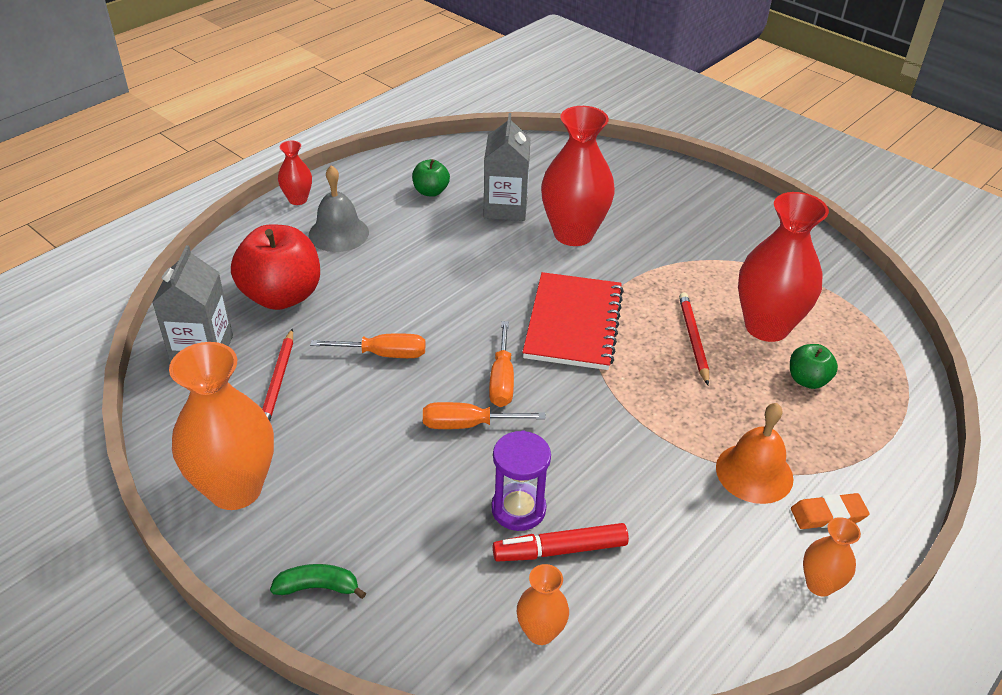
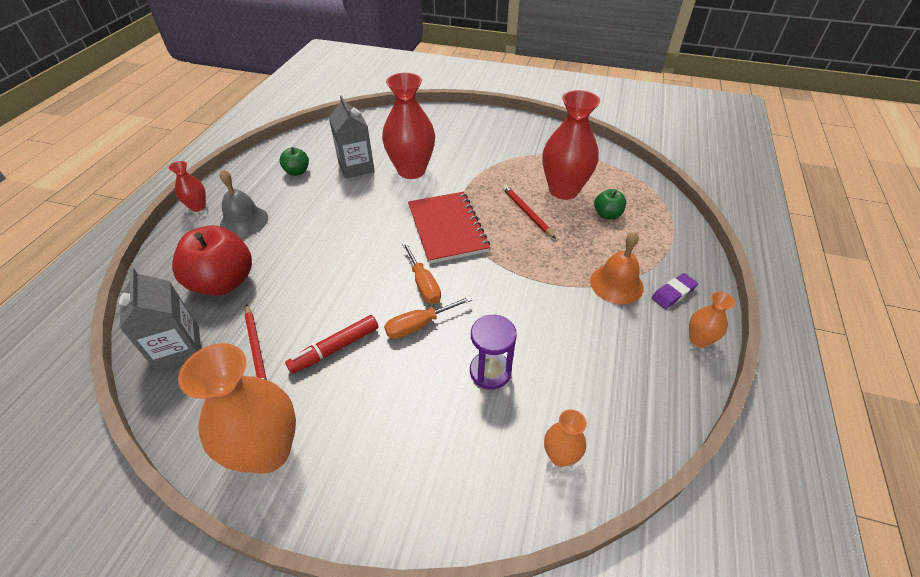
camera: 25 degrees left, 5 degrees up
green banana [270,564,366,599] -> none
orange screwdriver [310,333,426,358] -> none
red marker [493,523,629,562] -> red marker moved to [285,315,378,374]
orange eraser [791,493,869,529] -> purple eraser [651,273,698,309]

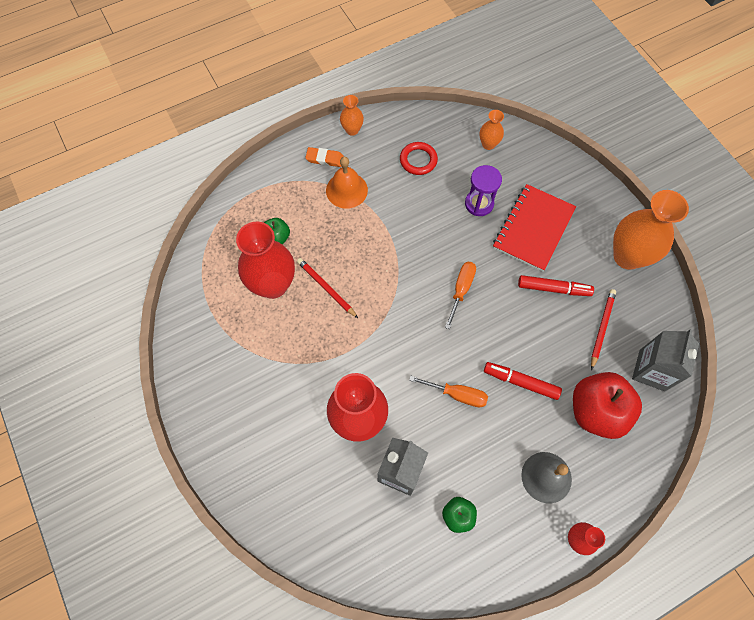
camera: 135 degrees left, 20 degrees up
orange screwdriver [384,296,472,339] -> orange screwdriver moved to [409,376,488,407]
red notebook [408,192,490,264] -> red notebook moved to [493,184,576,272]
red pencil [503,185,556,239] -> red pencil turned 120 degrees clockwise [297,258,358,318]
purple eraser [651,273,698,309] -> orange eraser [305,147,344,167]
none -> red ring [400,142,438,175]
none -> red marker [484,362,562,400]

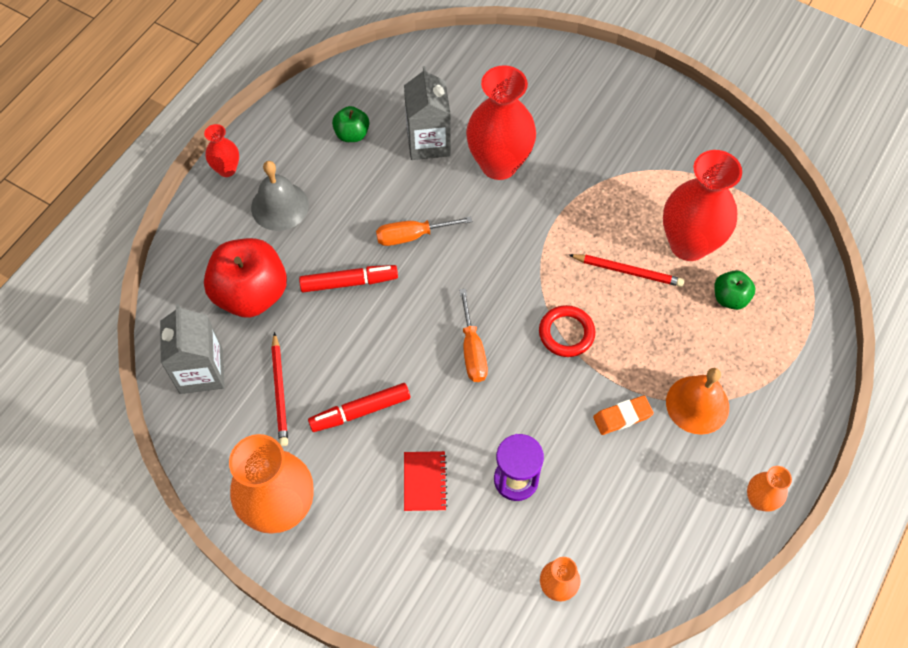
camera: 150 degrees right, 5 degrees down
orange eraser [305,147,344,167] -> orange eraser moved to [593,395,654,435]
red ring [400,142,438,175] -> red ring moved to [539,305,595,357]
red notebook [493,184,576,272] -> red notebook [404,451,448,512], size x0.50

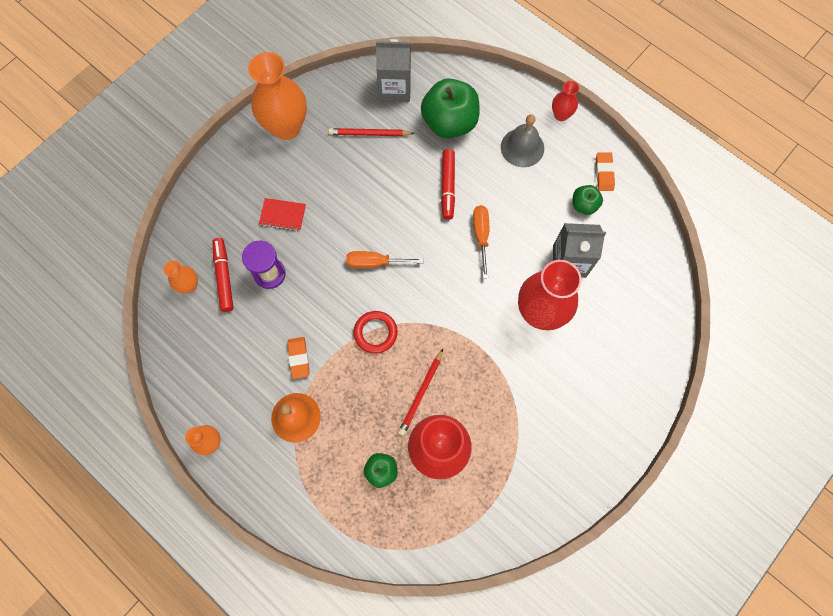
camera: 100 degrees right, 10 degrees up
red apple [204,238,287,318] -> green apple [421,78,480,138]
red marker [308,383,410,432] -> red marker moved to [212,238,233,312]
none -> orange eraser [596,153,615,191]

